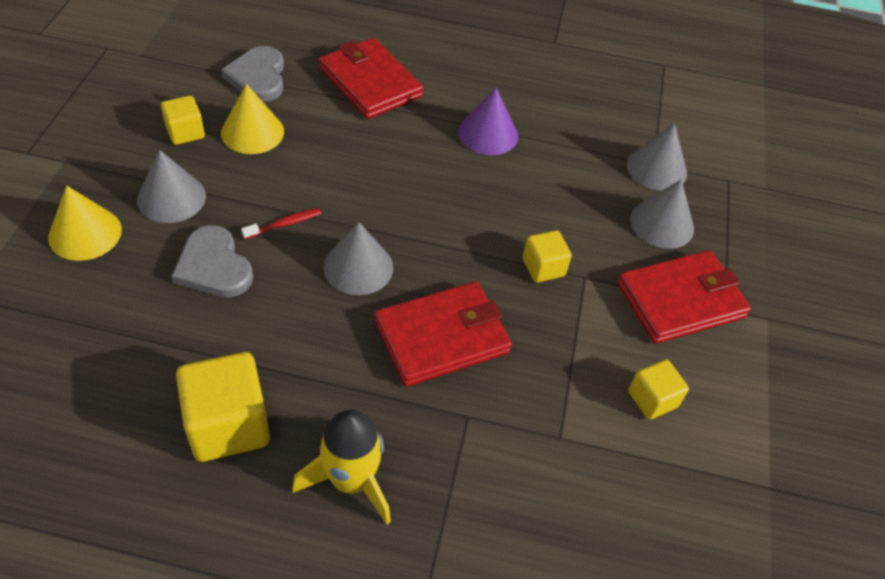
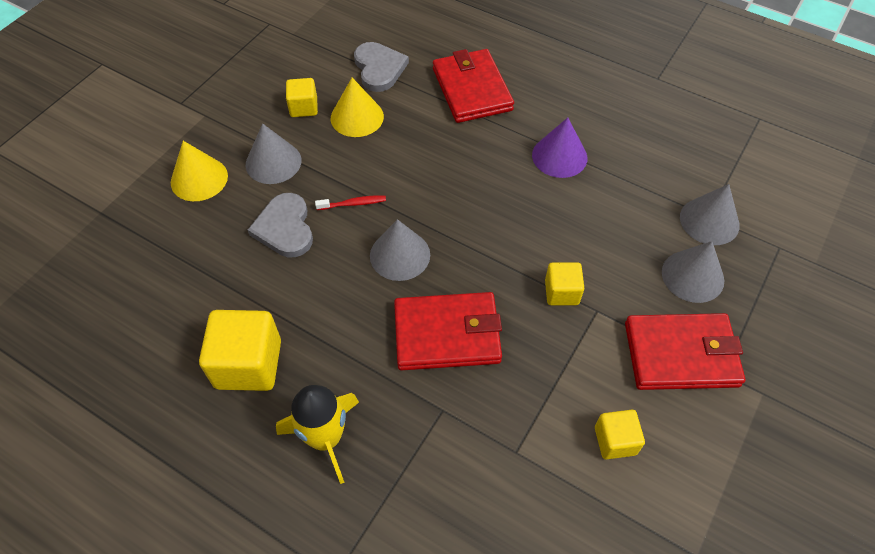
camera: 25 degrees right, 5 degrees up
grey heart [221,46,284,102] -> grey heart turned 150 degrees clockwise [354,42,409,92]

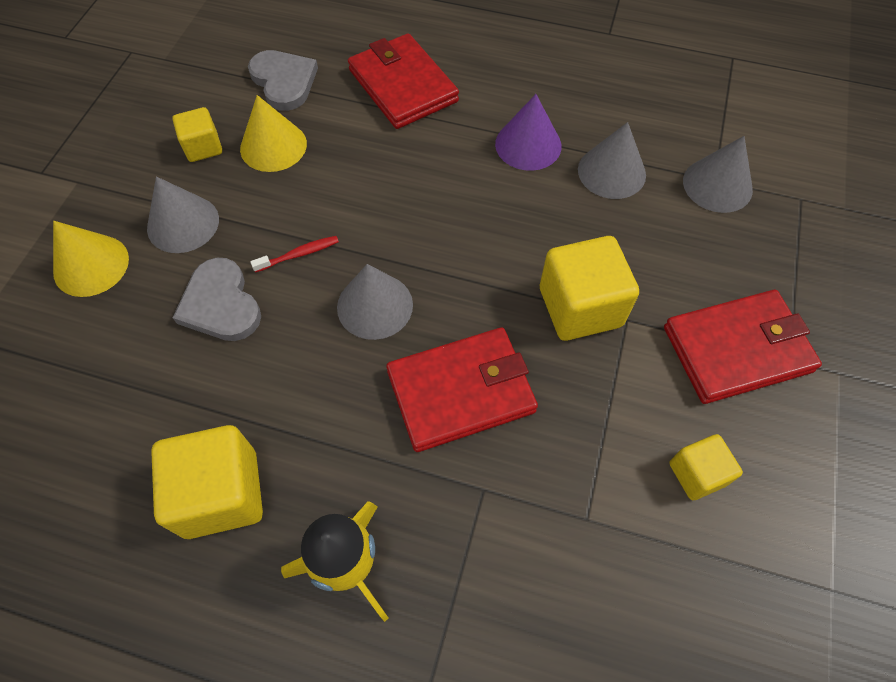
camera: 15 degrees left, 5 degrees up
yellow cube [545,262,584,305] -> yellow cube [540,236,639,341], size x1.76
grey cone [662,241,724,303] -> grey cone moved to [578,122,646,199]

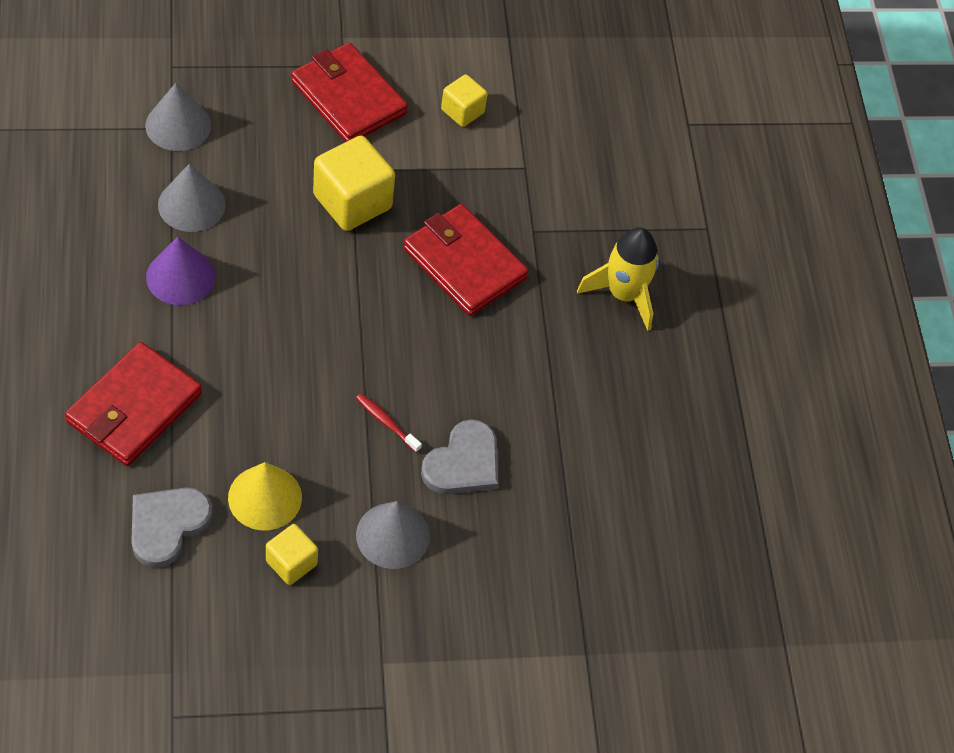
camera: 120 degrees left, 5 degrees down
yellow cone [53,221,129,297] -> none
yellow cube [151,425,263,539] -> none
grey cone [337,264,413,340] -> none

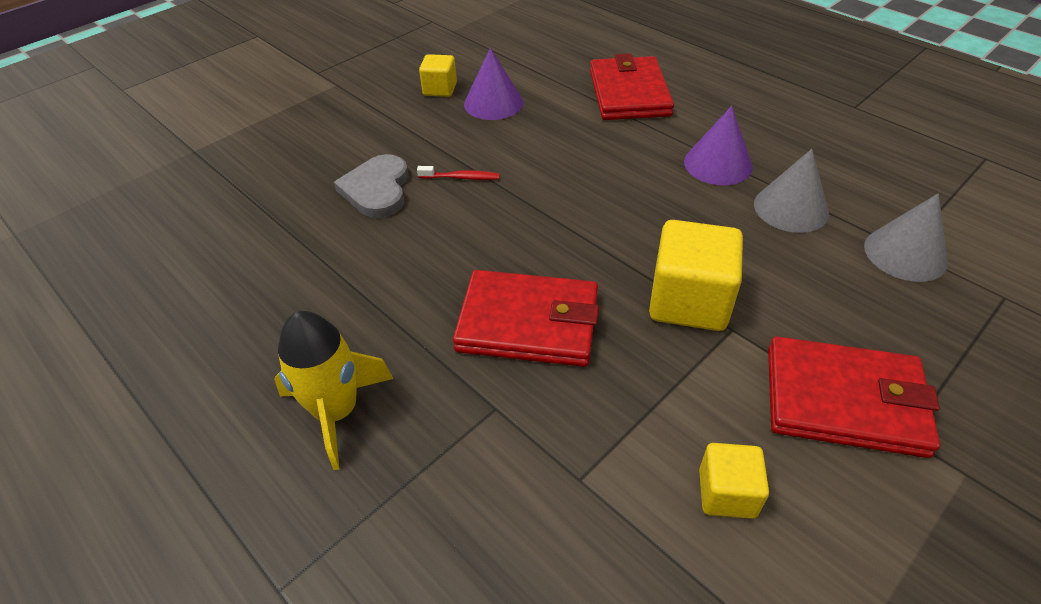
camera: 150 degrees right, 10 degrees down
grey heart [131,487,212,568] -> none
yellow cone [228,462,302,530] -> purple cone [464,48,524,120]
grey cone [356,501,430,569] -> none

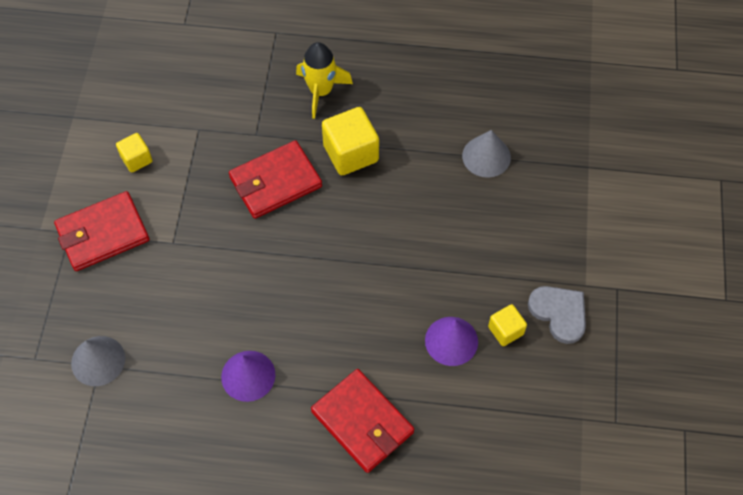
camera: 140 degrees right, 15 degrees up
grey heart [334,154,409,218] -> grey heart moved to [528,286,586,344]
red toothbrush [417,166,500,180] -> none
yellow cube [649,220,743,331] -> yellow cube moved to [322,107,379,175]
grey cone [754,149,829,233] -> grey cone moved to [462,130,511,178]

